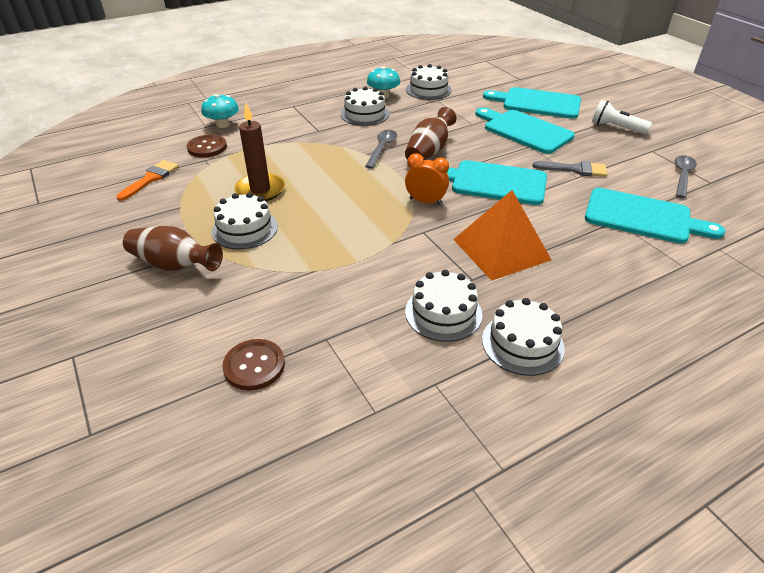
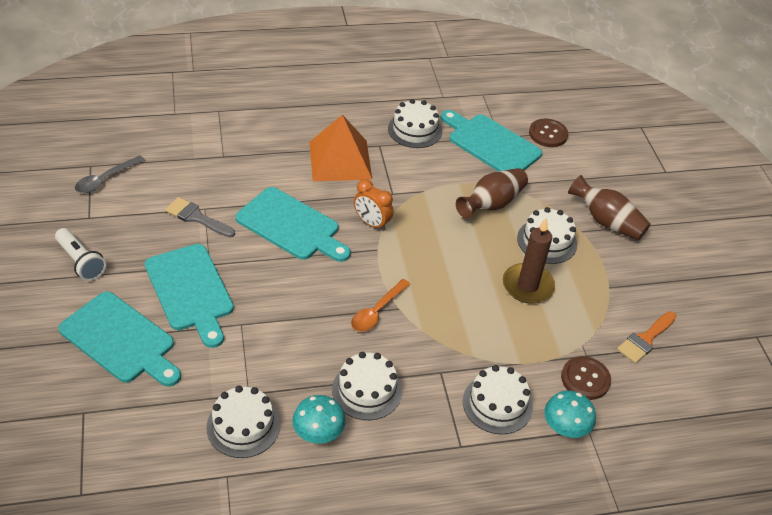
camera: 165 degrees left, 5 degrees up
grey spoon [365,130,397,169] -> orange spoon [351,279,410,332]
brown vase [405,107,457,160] -> brown vase moved to [456,168,528,219]
white cake [482,298,565,376] -> white cake moved to [463,365,533,434]
turquoise cutting board [585,188,726,244] -> turquoise cutting board moved to [441,110,542,171]

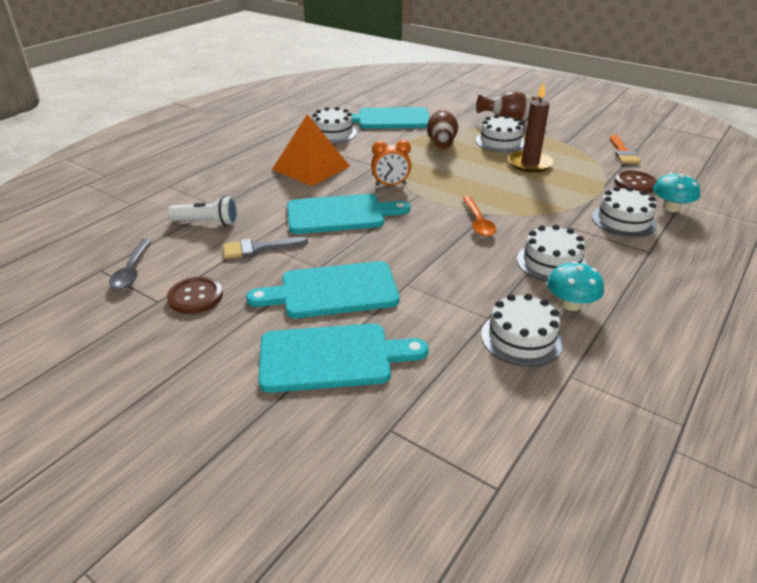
camera: 40 degrees left, 10 degrees down
white flashlight [55,228,106,281] -> white flashlight moved to [168,196,238,226]
turquoise cutting board [145,244,234,348] -> turquoise cutting board turned 150 degrees clockwise [246,261,400,318]
brown button [529,119,568,147] -> brown button moved to [167,277,223,314]

